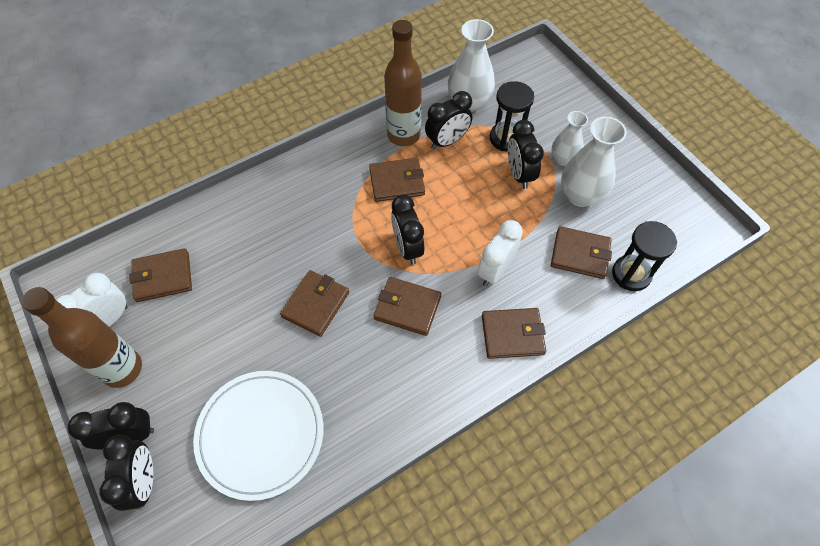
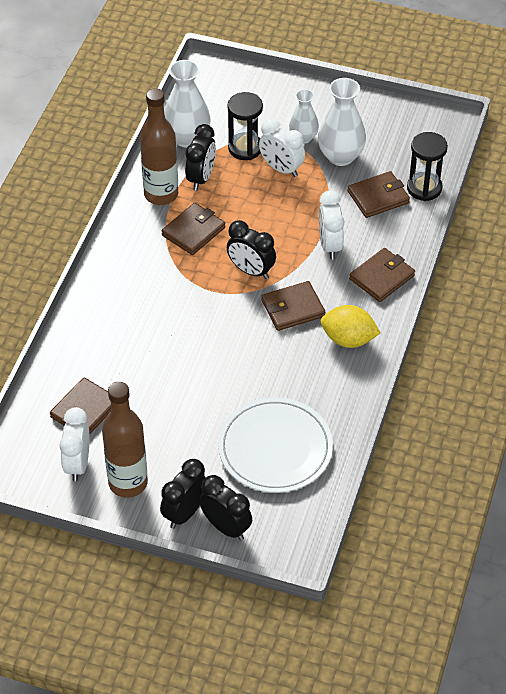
camera: 40 degrees left, 10 degrees down
brown wallet [280,270,349,337] -> none
black clock [508,120,544,189] -> white clock [259,118,305,177]
none -> yellow lemon [321,305,381,348]

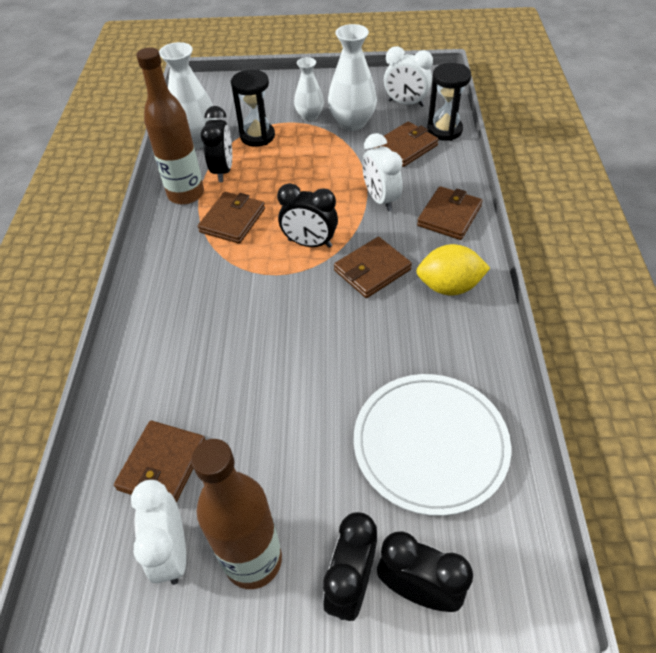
camera: 15 degrees left, 0 degrees up
white clock [259,118,305,177] -> white clock moved to [384,46,433,107]

